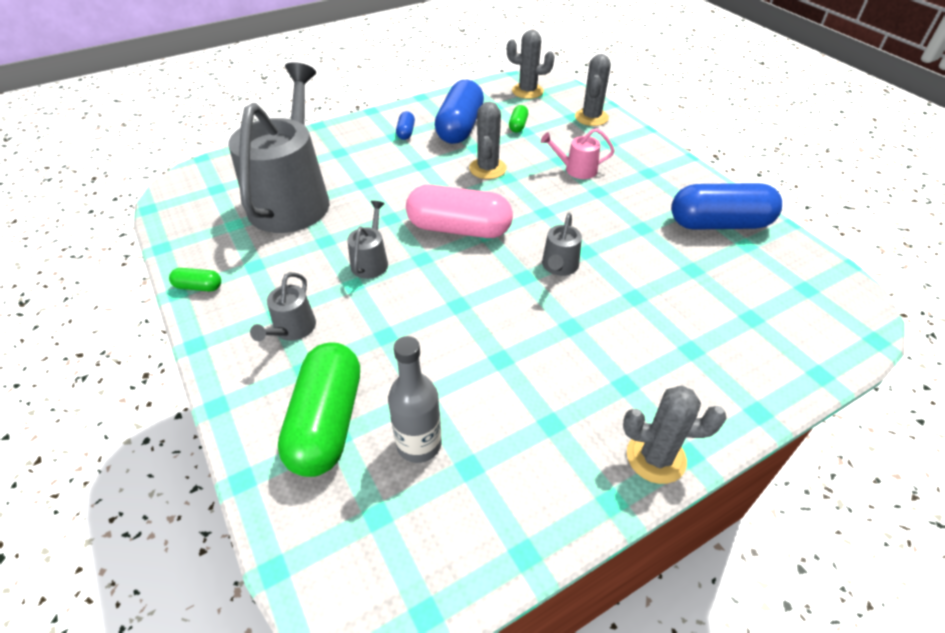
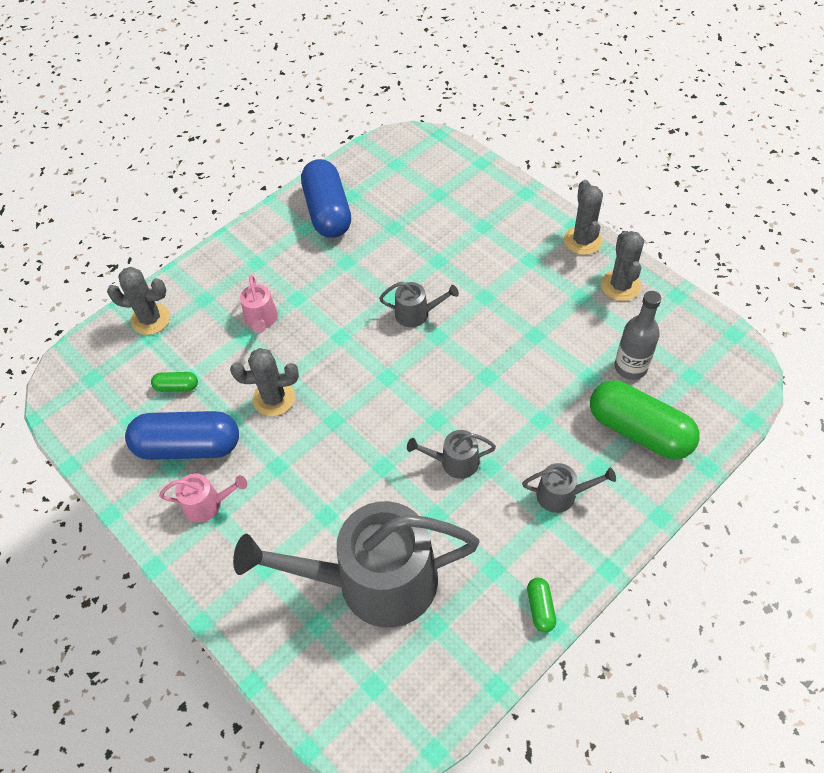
camera: 100 degrees left, 10 degrees up
green capsule [278,342,360,477] -> green capsule turned 45 degrees clockwise [590,380,700,459]
blue capsule [396,111,415,140] -> pink watering can [159,473,247,522]
pink capsule [406,185,513,238] -> none
grey cactus [507,30,555,99] -> grey cactus moved to [601,231,644,301]

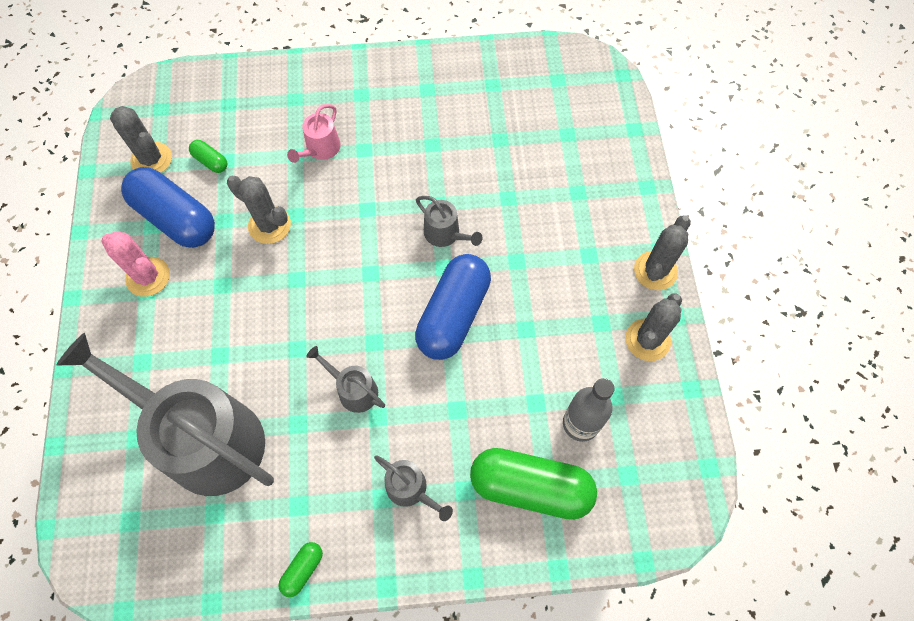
camera: 35 degrees right, 10 degrees up
grey cactus [107,267,170,335] -> grey cactus moved to [110,106,172,173]
pink watering can [159,473,247,522] -> pink cactus [101,231,170,297]
blue capsule [301,159,351,238] -> blue capsule moved to [415,254,491,360]
green capsule [590,380,700,459] -> green capsule turned 60 degrees counterclockwise [470,448,597,520]

